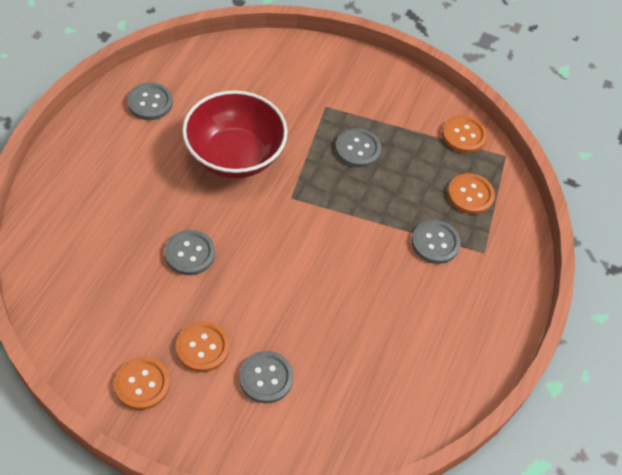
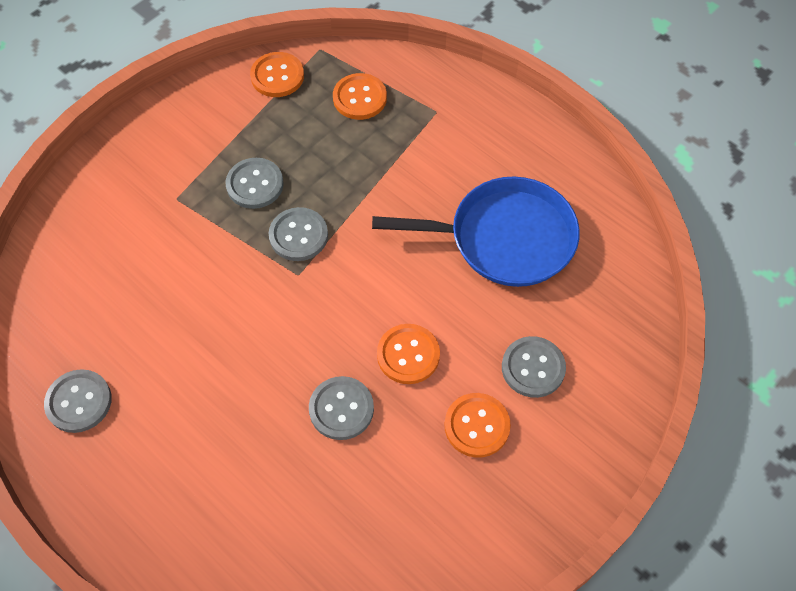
camera: 65 degrees left, 5 degrees up
orange button [114,357,170,410] -> orange button moved to [377,324,440,384]
red bowl [182,90,288,179] -> none
grey button [412,220,461,264] -> grey button moved to [269,207,328,261]
none -> blue pan [372,177,580,287]

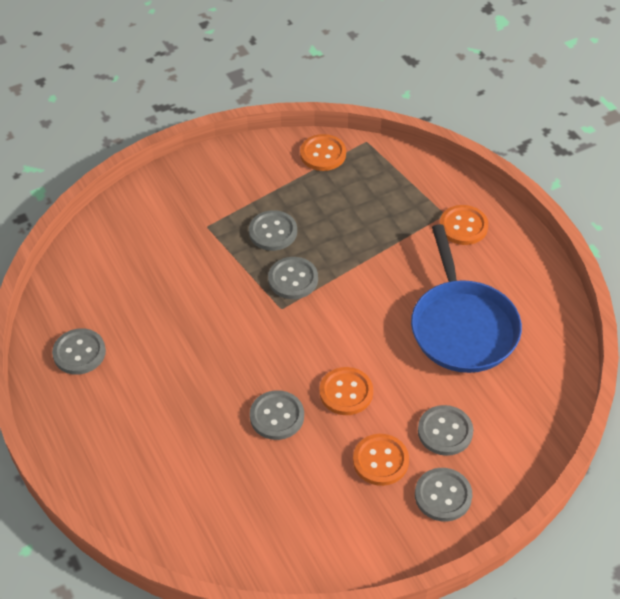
camera: 20 degrees right, 10 degrees down
orange button [333,73,387,120] -> orange button moved to [440,205,488,245]
blue pan [372,177,580,287] -> blue pan turned 60 degrees clockwise [411,224,522,373]
none -> grey button [415,468,472,522]

